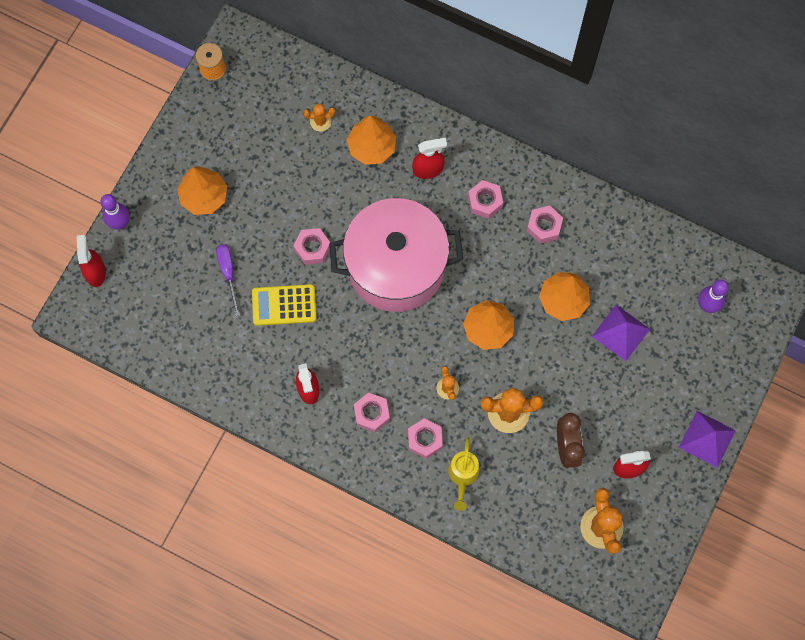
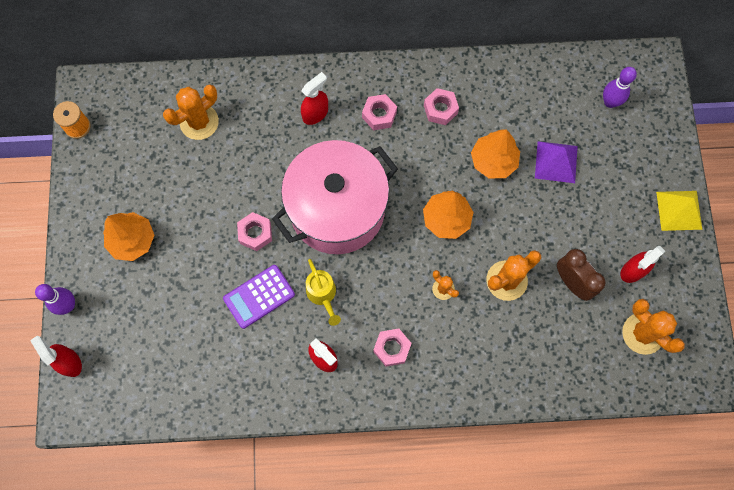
camera: 30 degrees left, 0 degrees up
purple screwdriver [216,244,240,316] -> none
yellow calculator [252,284,316,326] -> purple calculator [223,265,295,329]
orange cactus [303,104,335,132] -> orange cactus [163,84,219,140], size x1.85
orange tree [347,115,396,165] -> none
pink nut [408,418,443,459] -> none
yellow watering can [448,437,479,511] -> yellow watering can moved to [306,259,341,326]
purple pyramid [679,411,736,468] -> yellow pyramid [656,191,702,231]

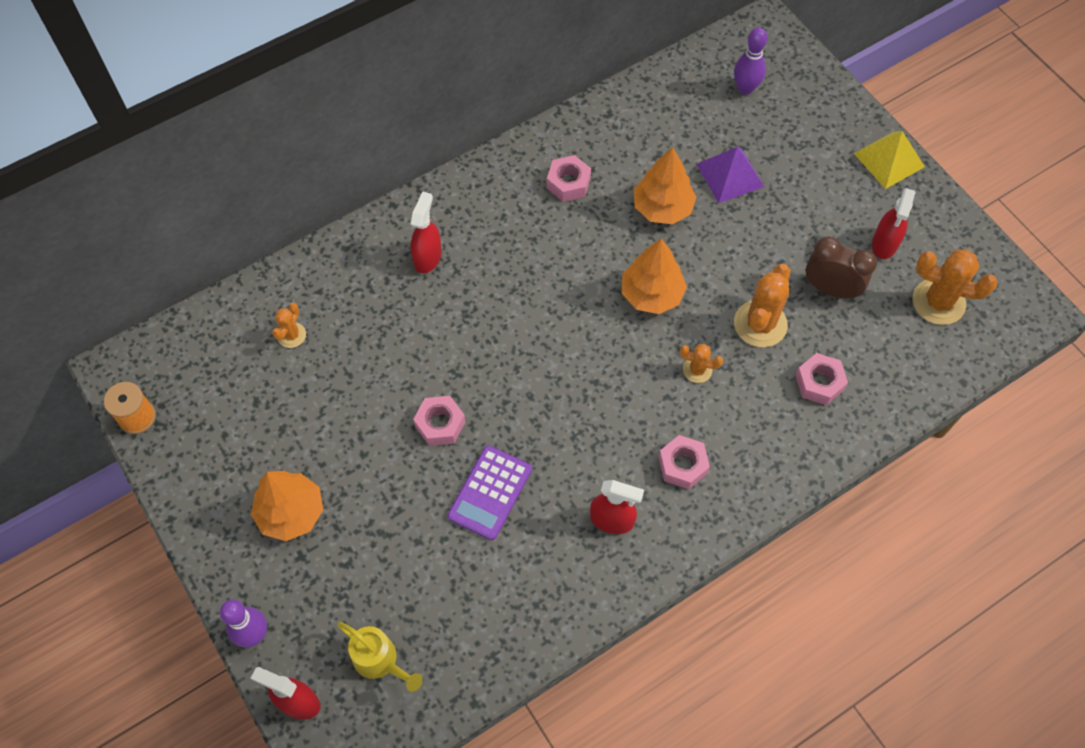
camera: 30 degrees left, 10 degrees down
orange cactus [163,84,219,140] -> orange cactus [272,303,306,348], size x0.54
pink pot [272,140,398,254] -> none
yellow watering can [306,259,341,326] -> yellow watering can moved to [337,622,423,692]
pink nut [362,94,397,131] -> pink nut moved to [795,353,848,405]

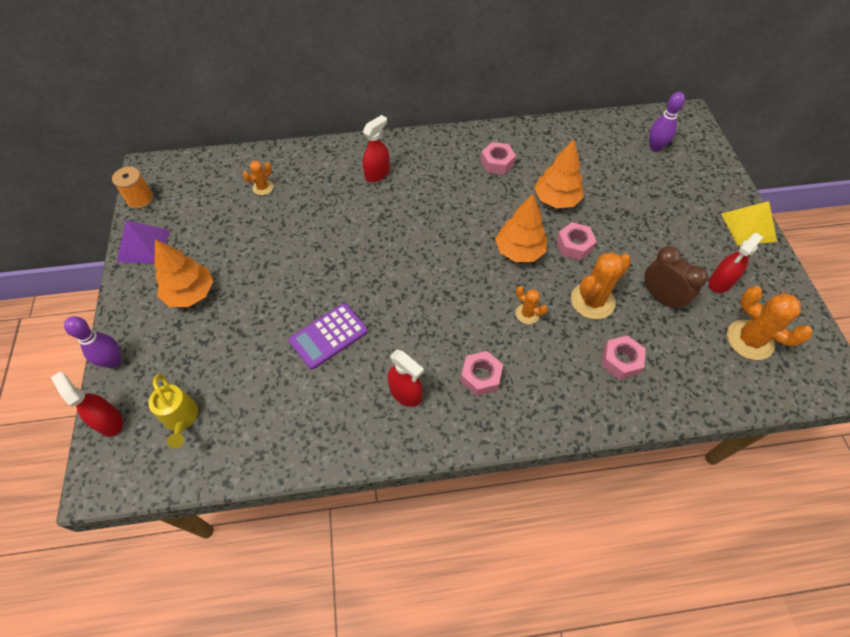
camera: 25 degrees right, 5 degrees down
pink nut [413,396,465,446] -> pink nut moved to [556,222,597,260]
purple pyramid [696,147,764,203] -> purple pyramid moved to [117,220,170,263]

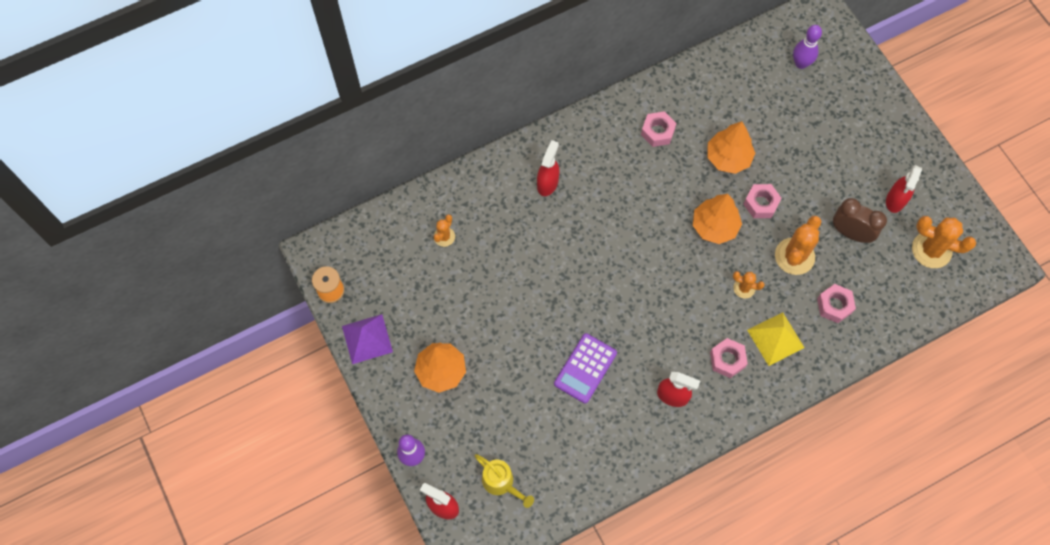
camera: 20 degrees left, 10 degrees up
yellow pyramid [722,201,777,246] -> yellow pyramid moved to [747,312,805,366]

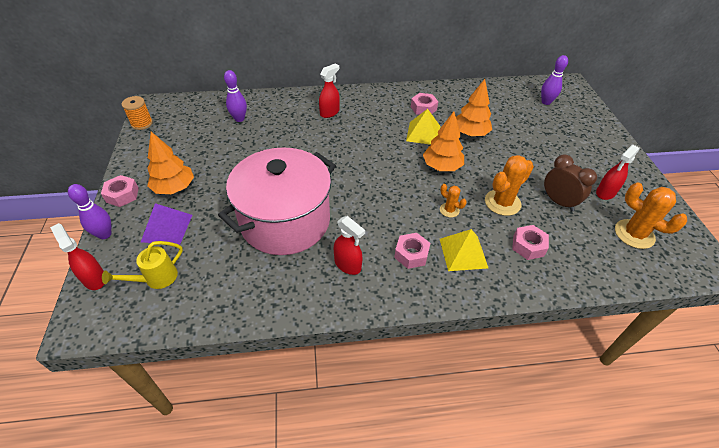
camera: 20 degrees right, 20 degrees down
purple pyramid [342,314,393,364] -> purple pyramid moved to [141,203,192,245]
orange cactus [434,214,455,247] -> purple bowling pin [224,70,247,122]
yellow watering can [475,454,534,508] -> yellow watering can turned 75 degrees clockwise [102,241,183,289]
purple calculator [554,333,617,404] -> pink pot [218,147,336,255]
pink nut [743,184,782,218] -> pink nut moved to [101,175,139,207]
none -> yellow pyramid [406,109,440,145]

